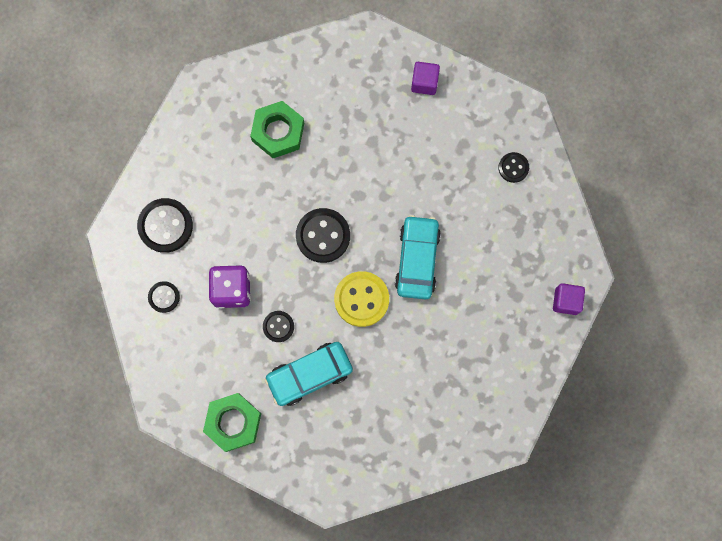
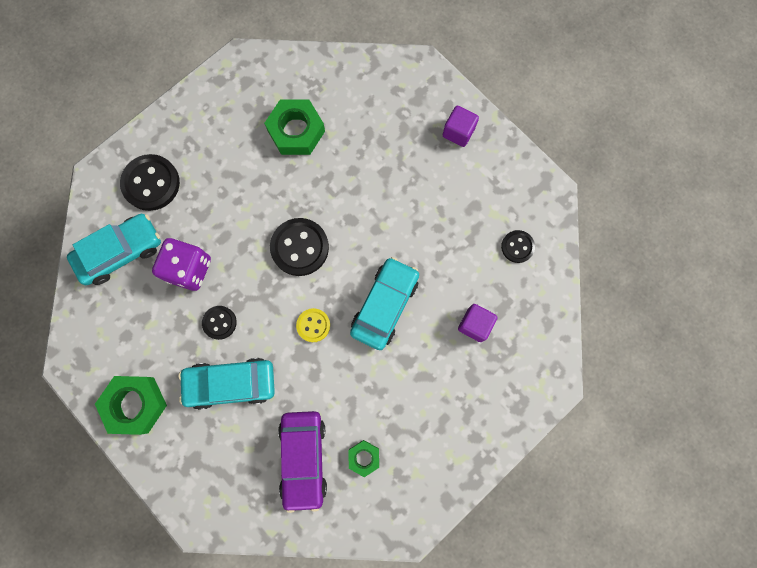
camera: 20 degrees right, 0 degrees up
black button [148,281,180,313] -> turquoise car [67,214,161,285]
yellow button [334,271,389,327] -> yellow button [296,308,330,342], size x0.57
purple cube [553,283,585,315] -> purple cube moved to [458,304,498,342]
none -> purple car [278,411,327,513]
none -> green nut [348,440,379,477]

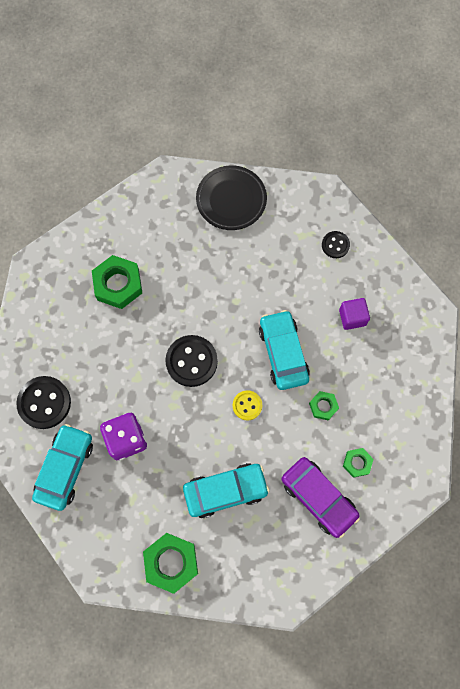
camera: 40 degrees left, 5 degrees down
turquoise car [178,358,275,410] -> turquoise car turned 150 degrees counterclockwise [183,463,270,518]
black button [202,306,237,340] -> none
purple cube [443,106,479,147] -> black plate [196,165,267,230]
none -> green nut [309,391,339,421]

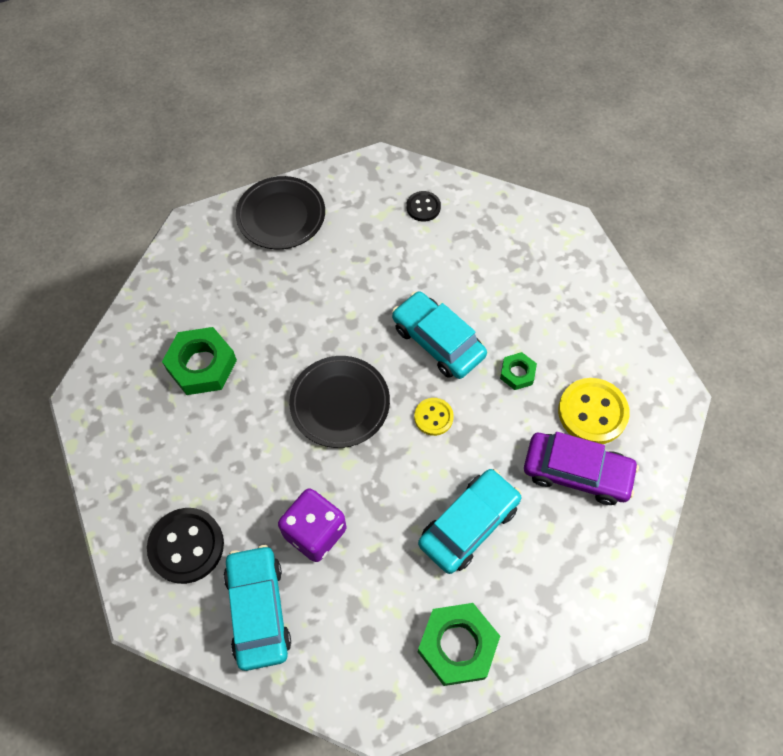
camera: 30 degrees left, 10 degrees down
black button [165,335,218,387] -> black plate [289,356,390,448]
purple cube [339,298,370,330] -> none
green nut [343,448,373,478] -> yellow button [558,378,630,444]

